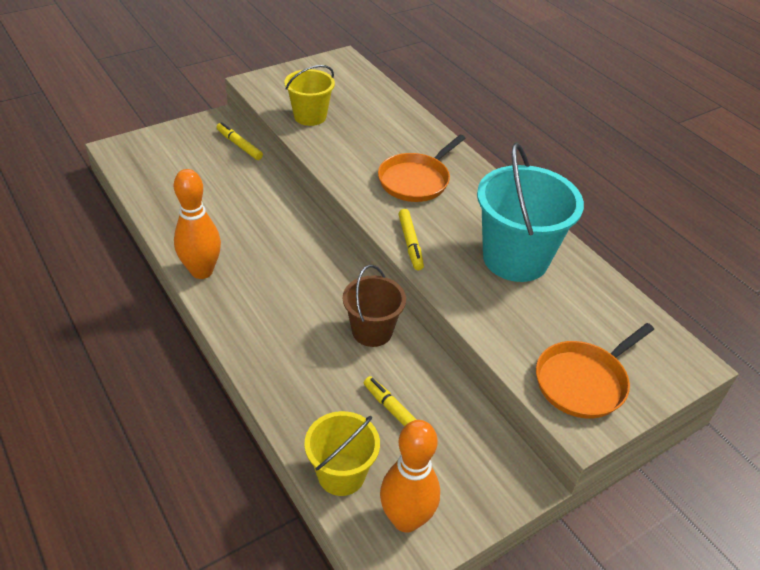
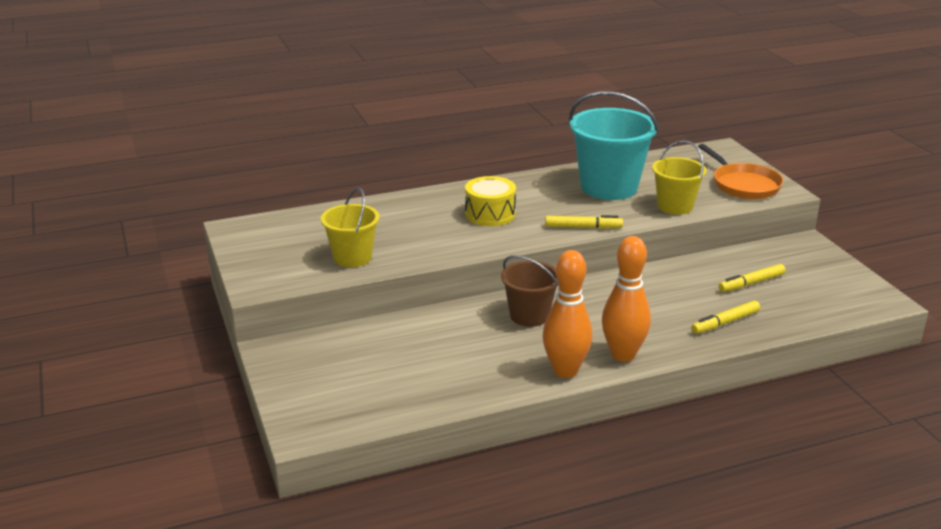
camera: 75 degrees left, 15 degrees down
yellow marker [216,122,263,160] -> yellow marker moved to [691,300,760,334]
yellow bucket [304,411,380,496] -> yellow bucket moved to [652,140,707,215]
brown bucket [343,265,406,347] -> brown bucket moved to [501,255,559,327]
orange pan [378,135,466,202] -> yellow drum [465,176,516,226]
orange bowling pin [380,420,440,533] -> orange bowling pin moved to [602,236,651,362]

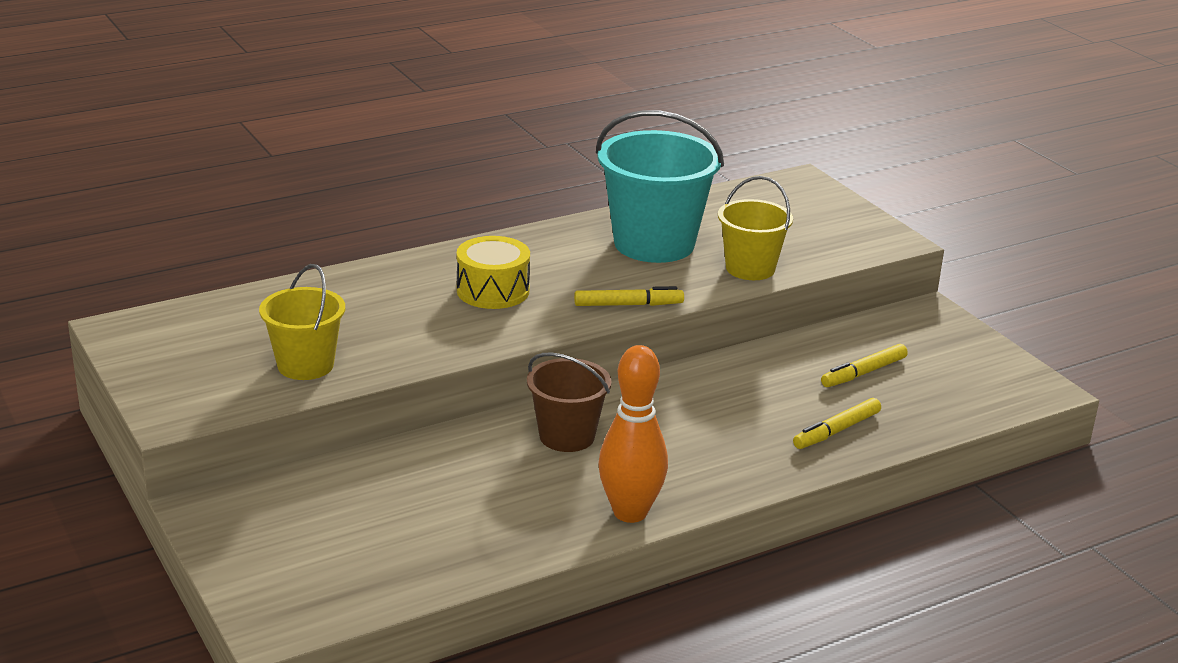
camera: 10 degrees left, 0 degrees up
orange bowling pin [602,236,651,362] -> none
orange pan [698,144,784,199] -> none

